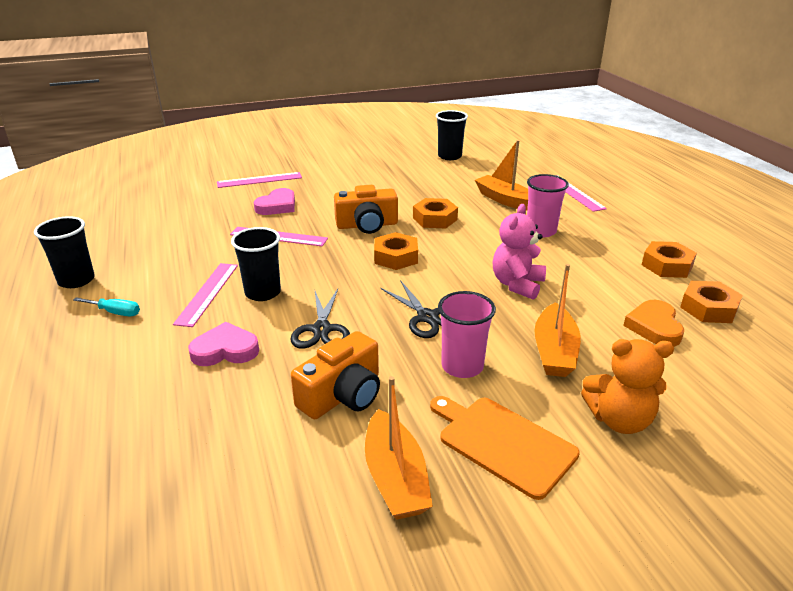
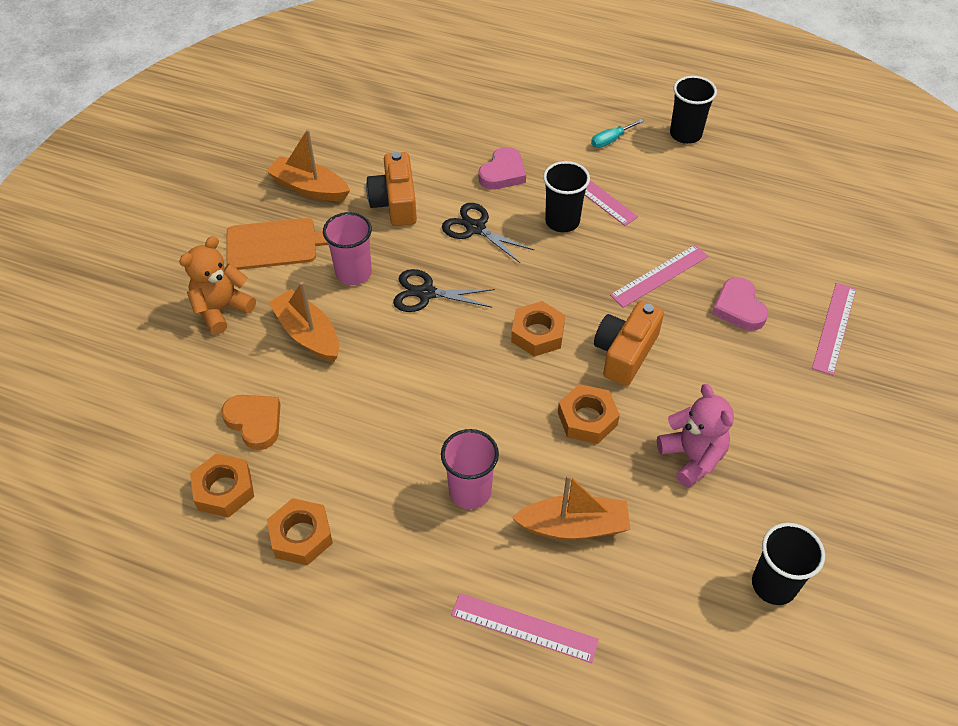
camera: 130 degrees right, 20 degrees up
pink teddy bear [492,204,546,300] -> pink teddy bear moved to [657,384,734,488]

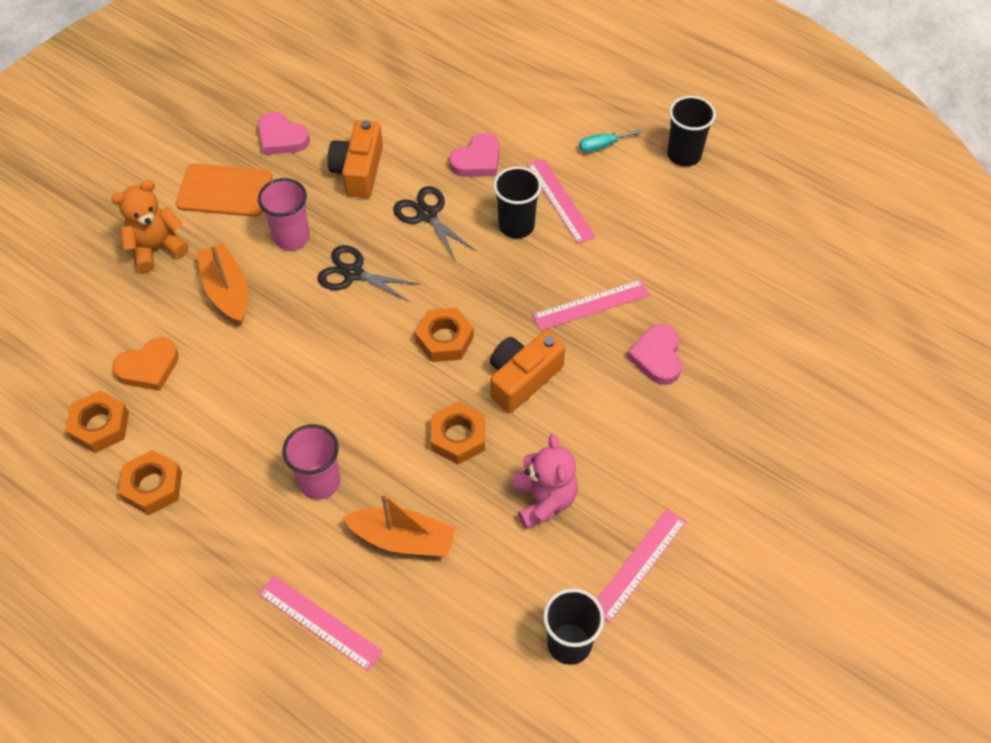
camera: 15 degrees right, 5 degrees up
orange heart [222,395,280,450] -> orange heart turned 90 degrees clockwise [112,337,179,391]
orange boat [266,129,350,201] -> pink heart [258,112,310,155]
pink ruler [812,283,856,375] -> pink ruler moved to [597,509,686,623]

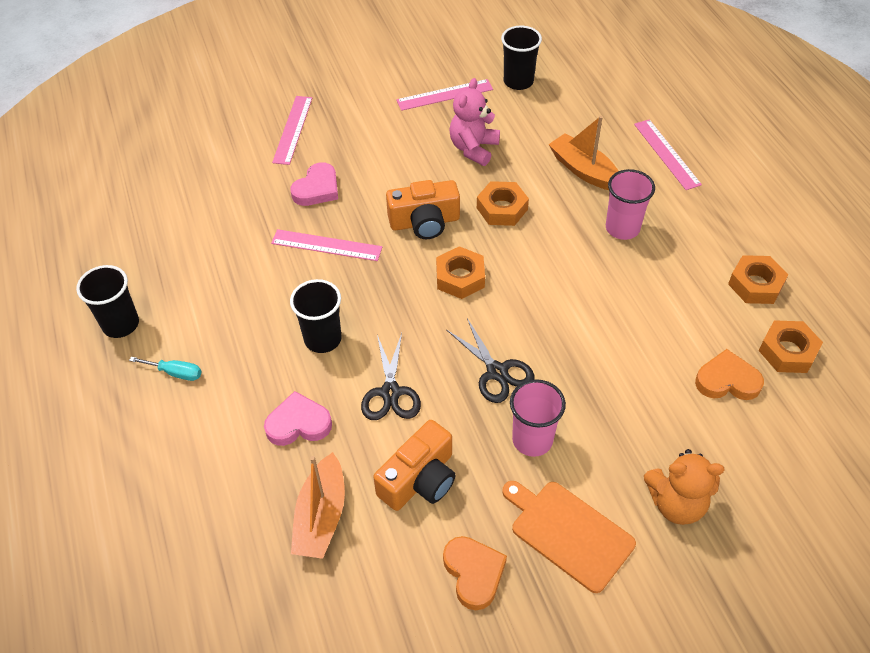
camera: 145 degrees left, 5 degrees down
orange boat [197,243,248,324] -> orange boat moved to [291,452,345,559]
pink heart [258,112,310,155] -> orange heart [443,536,507,610]
pink ruler [527,158,596,244] -> pink ruler moved to [272,96,312,165]

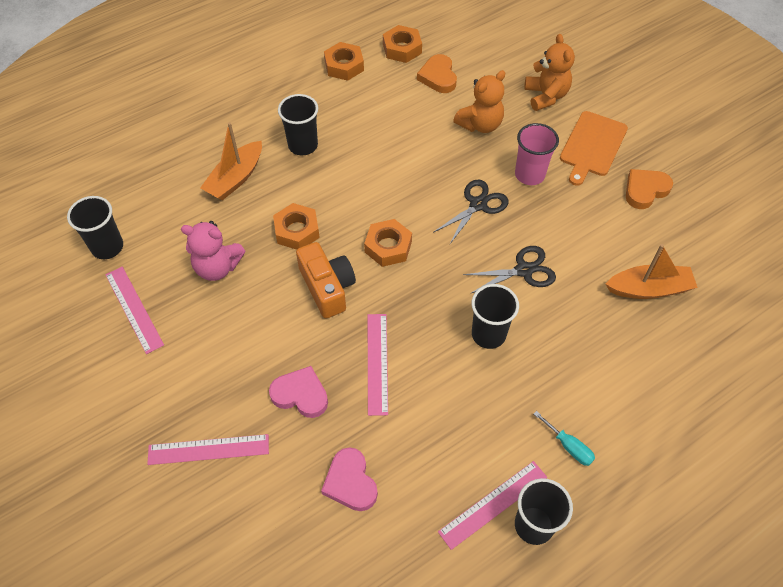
camera: 105 degrees left, 5 degrees up
turquoise screwdriver [129,357,202,381] -> turquoise screwdriver turned 135 degrees clockwise [534,411,595,466]
pink heart [264,391,332,446] -> pink heart moved to [321,448,378,511]
orange camera [373,420,455,511] -> none
pink cup [606,169,655,240] -> black cup [278,94,318,155]
pink ruler [634,119,702,190] -> pink ruler moved to [438,461,547,550]
none -> orange teddy bear [453,70,505,133]

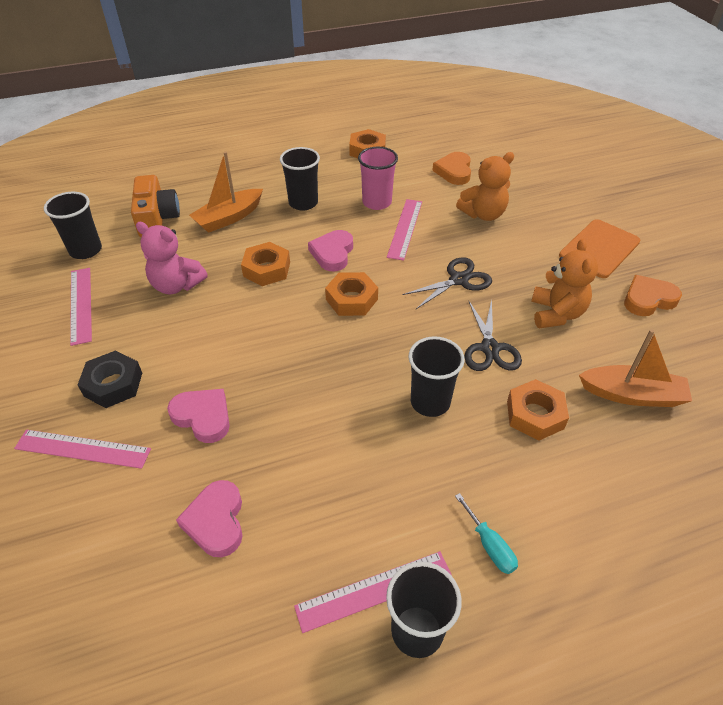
camera: 15 degrees right, 10 degrees down
orange camera [296,242,356,318] -> orange camera moved to [131,175,180,237]
pink ruler [368,314,388,416] -> pink ruler moved to [387,199,422,261]
orange nut [383,25,422,63] -> orange nut moved to [507,379,569,441]
black scissors [463,246,556,294] -> black scissors turned 90 degrees clockwise [464,300,522,371]
pink cup [515,123,559,185] -> pink cup moved to [358,147,398,210]
orange teddy bear [524,34,575,111] -> orange teddy bear moved to [531,239,598,328]
none -> black nut [78,350,142,408]
none -> pink heart [308,230,353,271]

